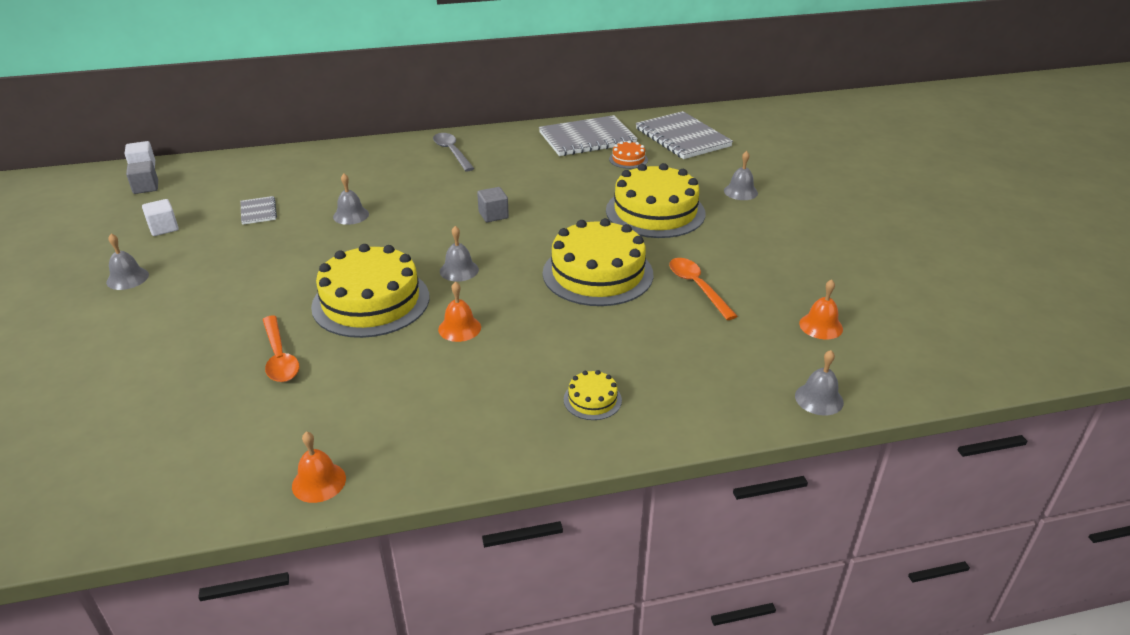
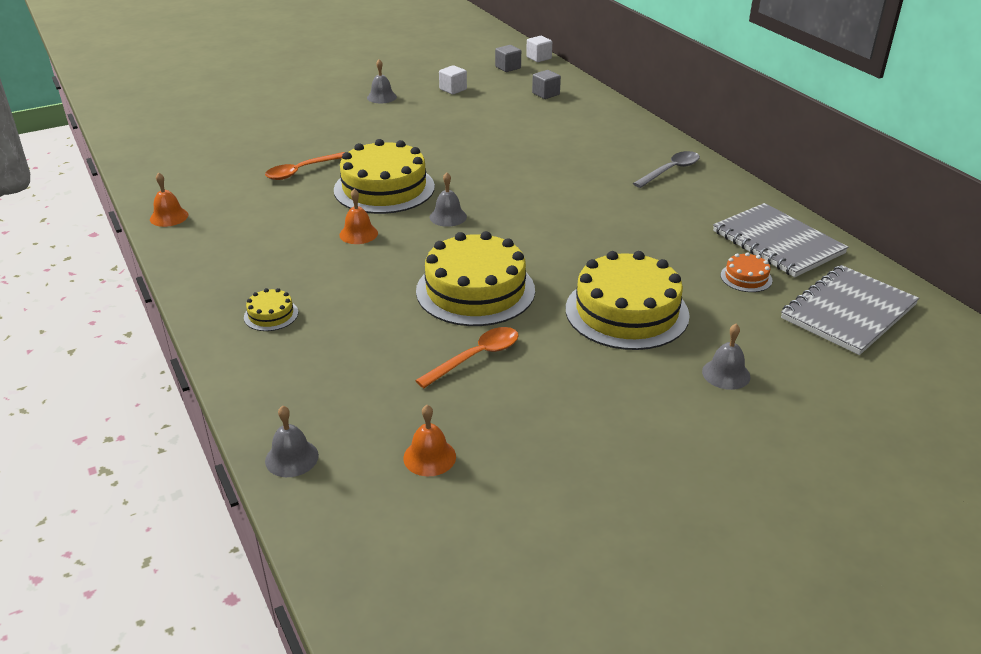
camera: 75 degrees right, 0 degrees up
grey notebook [241,196,277,225] -> none
grey bell [333,174,369,225] -> none
grey cube [477,187,509,222] -> grey cube moved to [532,70,561,99]

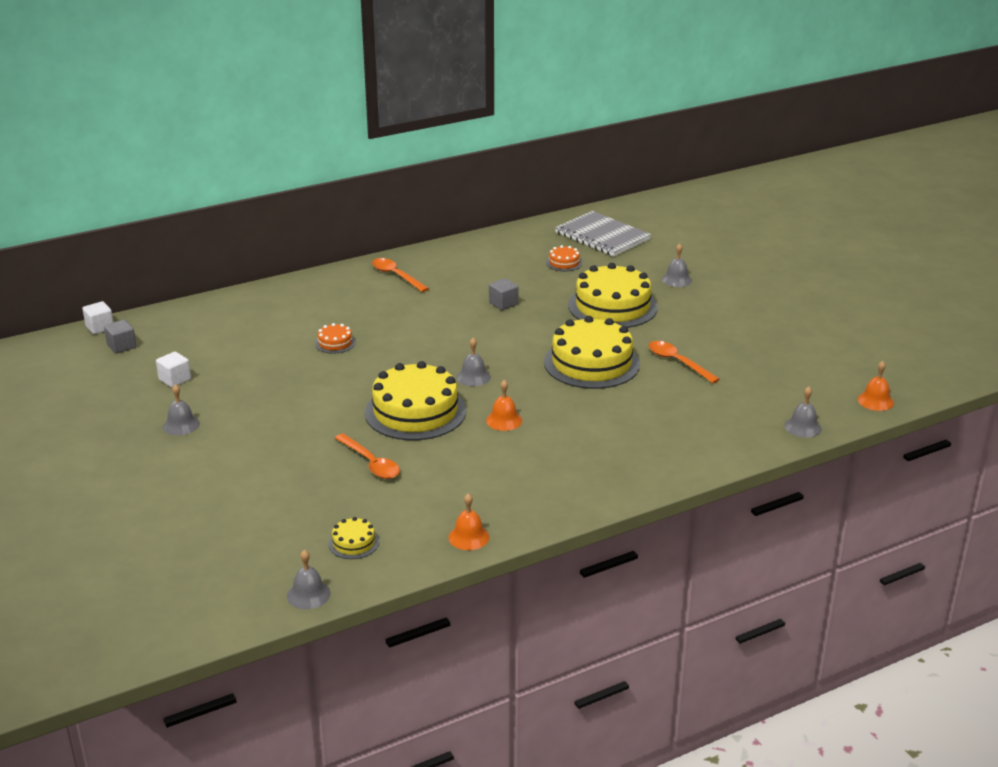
camera: 90 degrees left, 5 degrees down
yellow cake [244,288,298,331] -> yellow cake moved to [328,517,379,559]
orange bell [403,405,456,477] -> orange bell moved to [858,361,894,411]
grey cube [532,70,561,99] -> grey cube moved to [489,278,518,310]
grey spoon [633,151,700,188] -> orange spoon [372,258,429,292]
grey notebook [713,203,848,277] -> none
none -> grey bell [287,550,331,609]
none -> orange cake [315,323,356,354]

